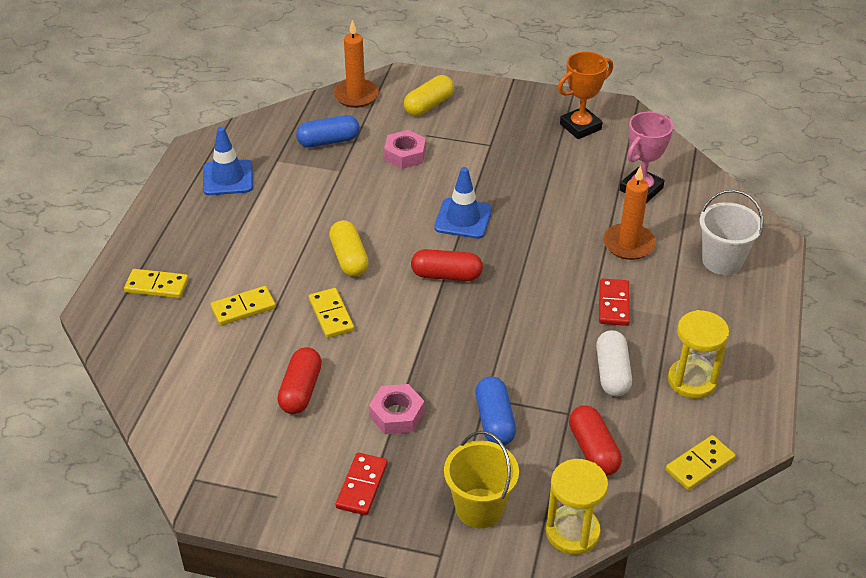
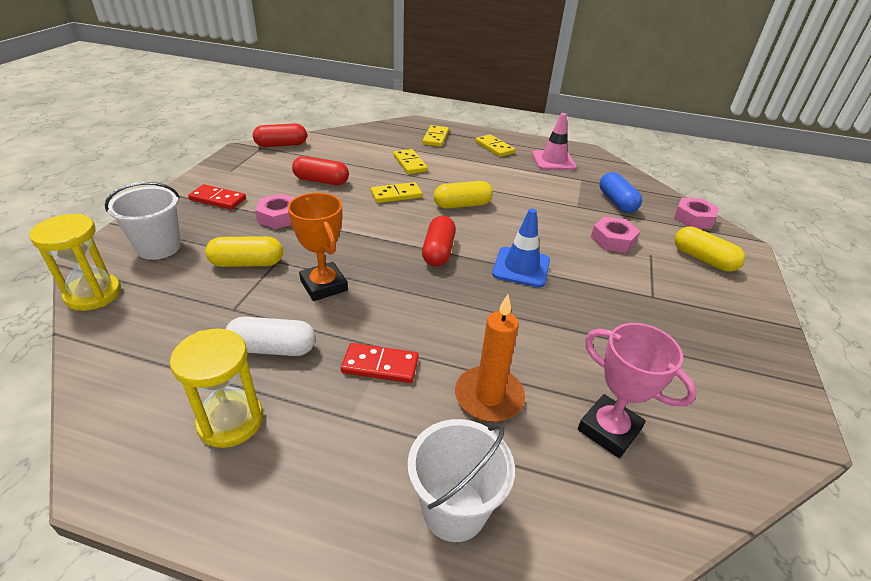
camera: 90 degrees right, 5 degrees down
blue traffic cone [203,127,253,195] -> pink traffic cone [532,113,577,170]
orange candle [333,20,379,108] -> pink nut [674,198,719,229]
yellow bucket [444,431,519,528] -> white bucket [105,182,181,260]
blue capsule [475,376,516,445] -> yellow capsule [205,236,283,267]
orange trophy [558,52,613,139] -> orange trophy moved to [288,193,348,301]
red capsule [569,405,622,476] -> red capsule moved to [253,123,307,147]
yellow domino [666,435,736,490] -> yellow domino moved to [475,134,515,157]

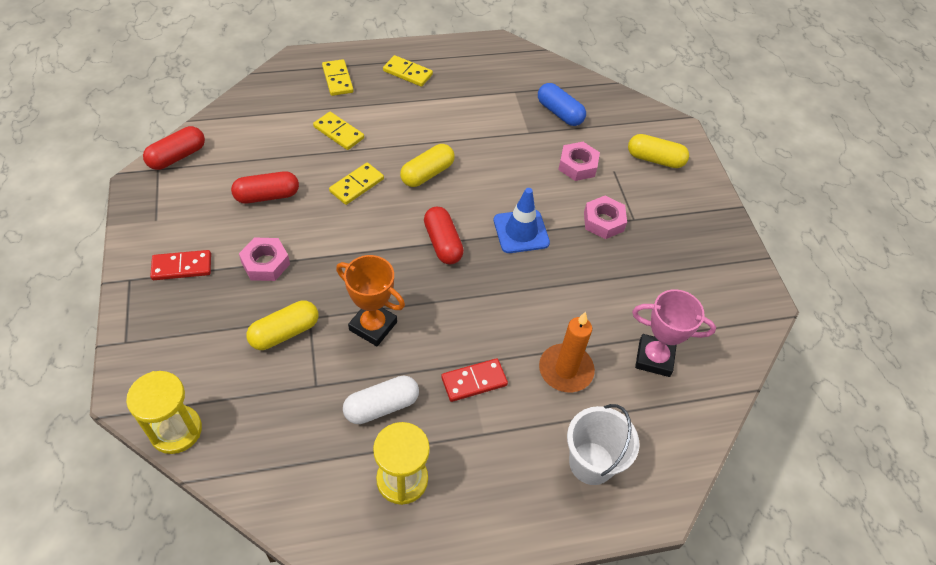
camera: 30 degrees left, 15 degrees up
white bucket [105,182,181,260] -> none
pink traffic cone [532,113,577,170] -> none
pink nut [674,198,719,229] -> pink nut moved to [584,196,627,239]

